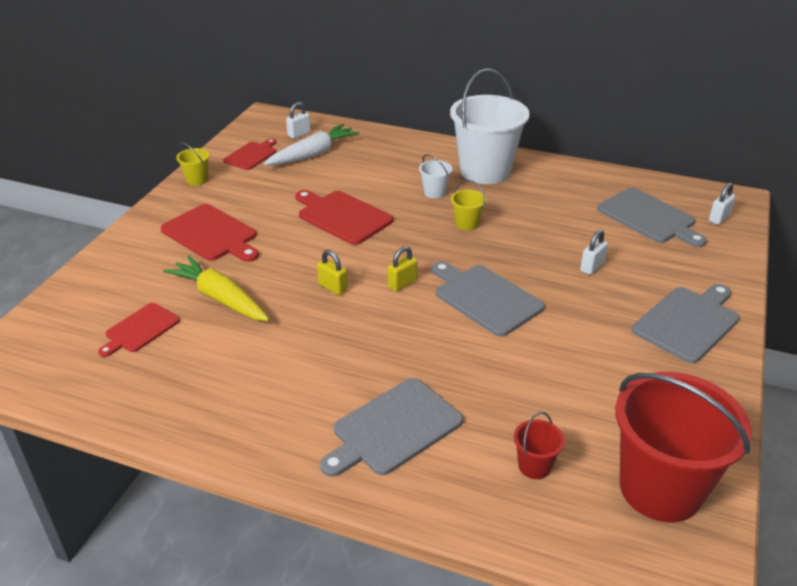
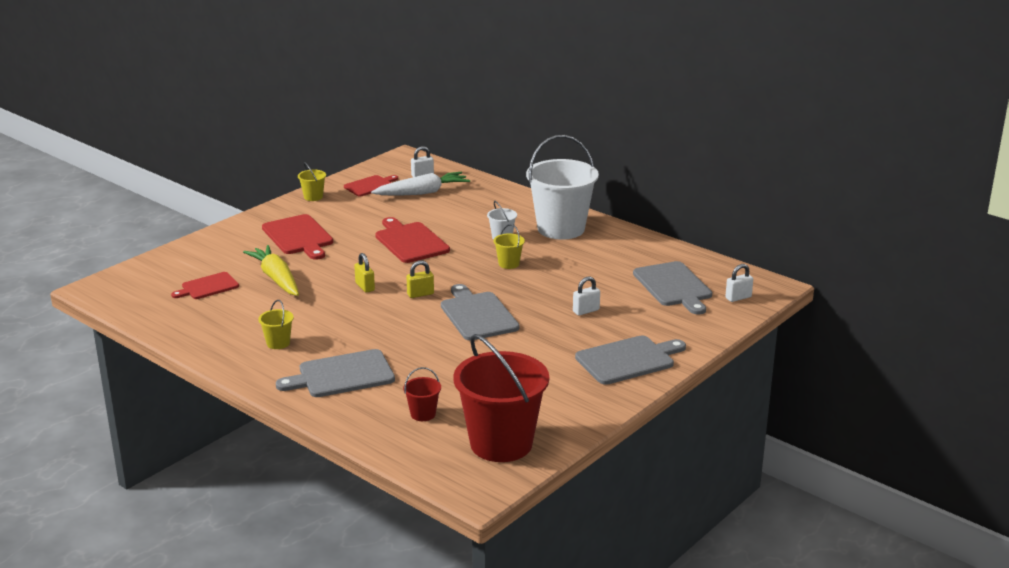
camera: 20 degrees right, 10 degrees down
none -> yellow bucket [258,300,294,349]

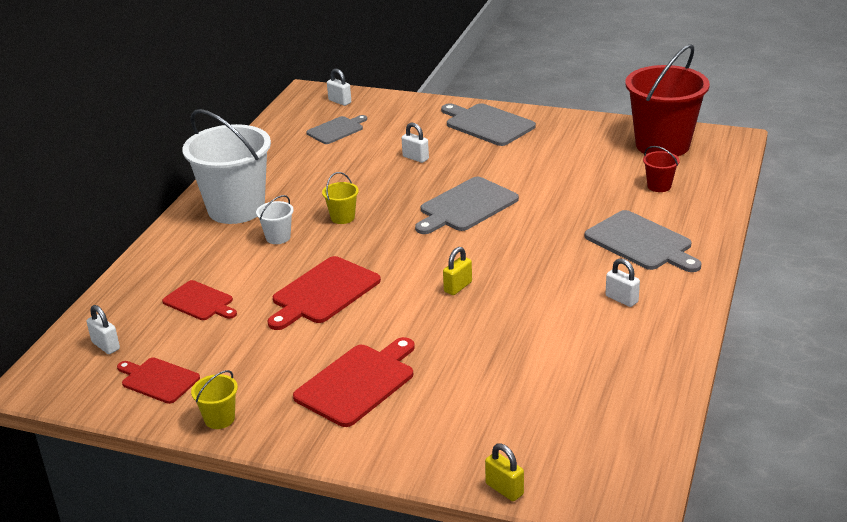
camera: 110 degrees left, 5 degrees up
red cutting board [171,272,239,299] -> red cutting board moved to [162,280,237,320]
yellow carrot [243,245,299,296] -> none
yellow bucket [258,300,294,349] -> white padlock [606,258,640,307]
white carrot [371,172,470,196] -> none
yellow padlock [406,261,434,298] -> yellow padlock moved to [485,443,524,501]
grey cutting board [633,261,712,315] -> grey cutting board [306,115,367,144], size x0.64

